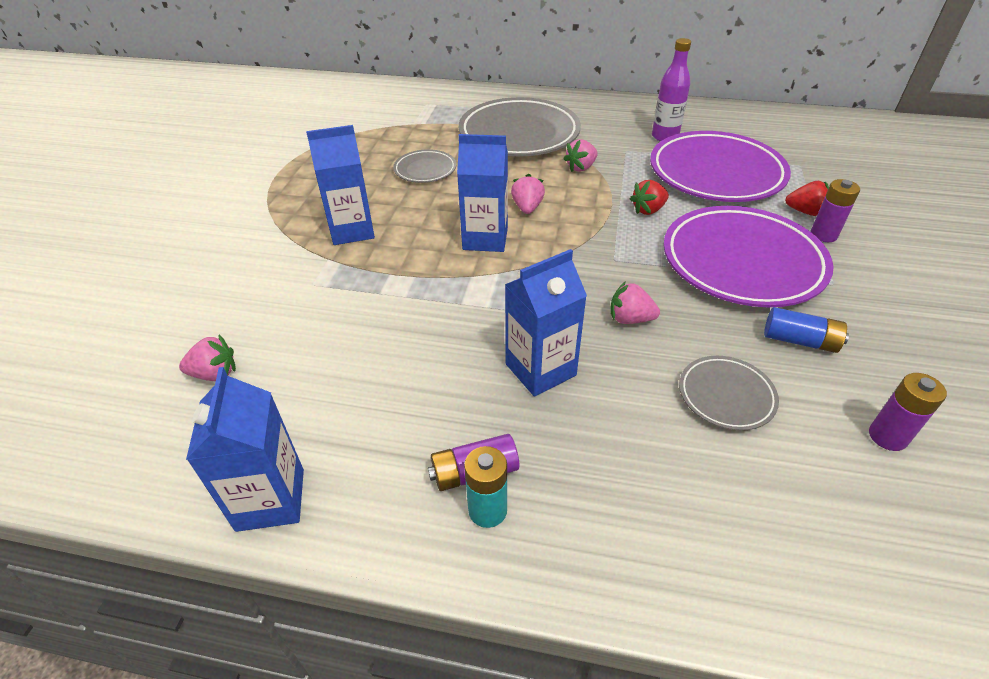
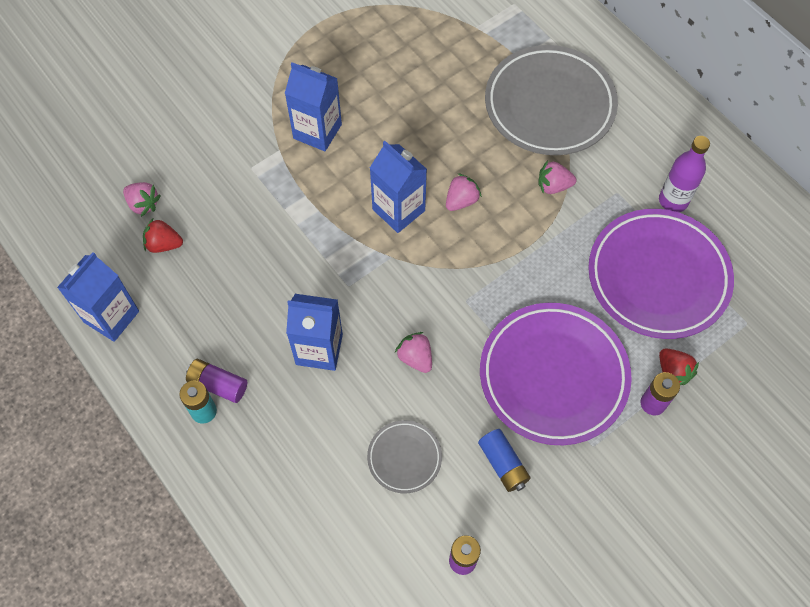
camera: 40 degrees right, 20 degrees up
grey plate [393,149,456,183] -> none
red strawberry [630,180,669,215] -> red strawberry moved to [143,218,183,253]

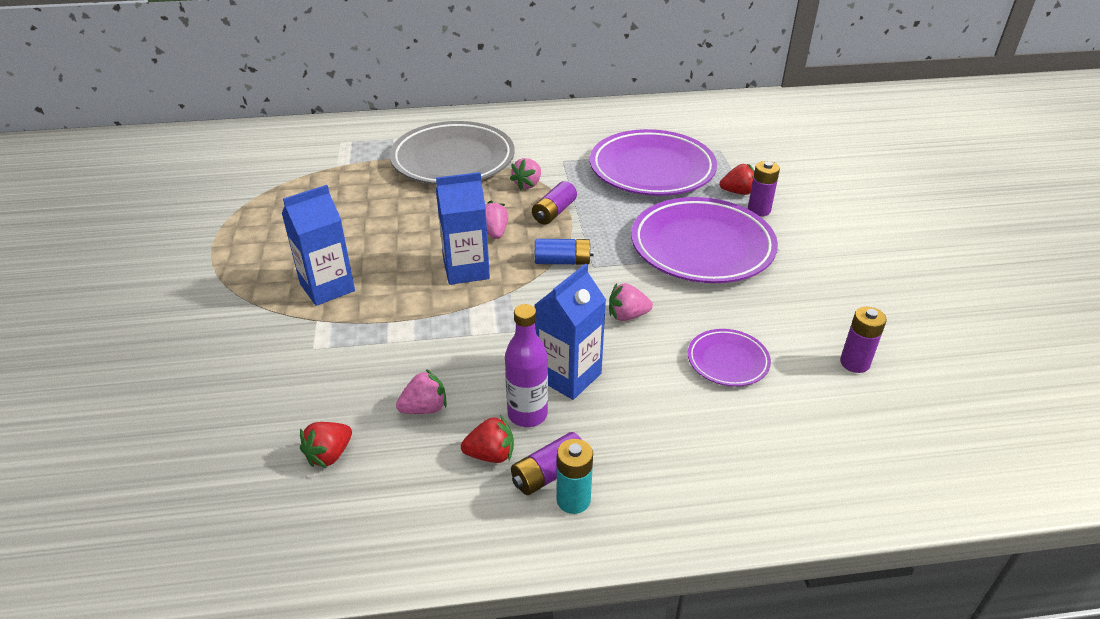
camera: 60 degrees left, 25 degrees down
blue carton [57,252,139,342] -> none
pink strawberry [123,182,161,217] -> pink strawberry moved to [396,369,447,414]
grey plate [367,420,442,493] -> purple plate [688,329,771,387]
blue battery [478,429,531,492] -> blue battery moved to [535,239,594,264]
purple bottle [659,136,710,212] -> purple bottle moved to [505,304,548,427]
none -> red strawberry [461,415,514,463]
none -> purple battery [532,181,577,225]

